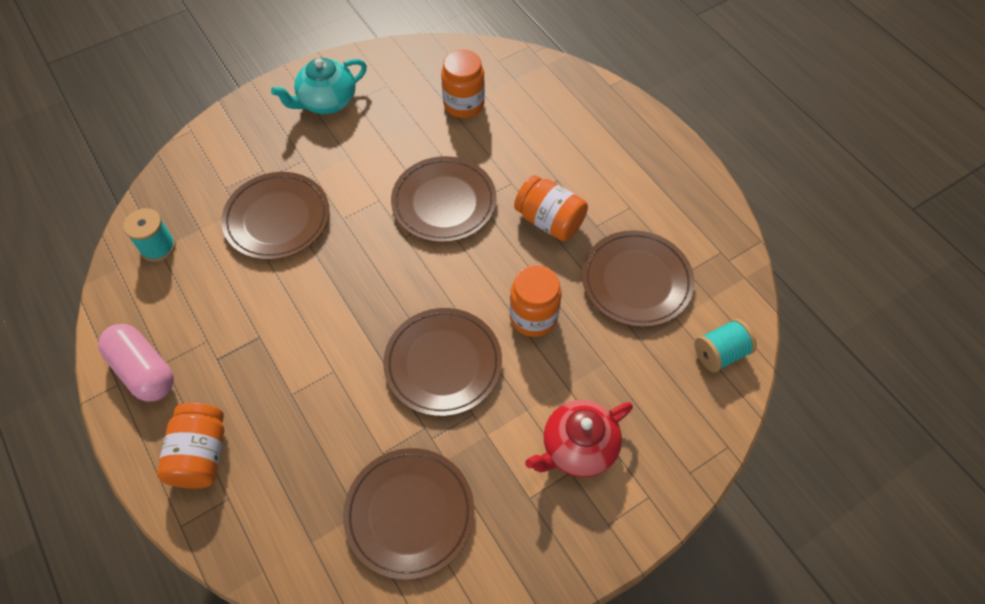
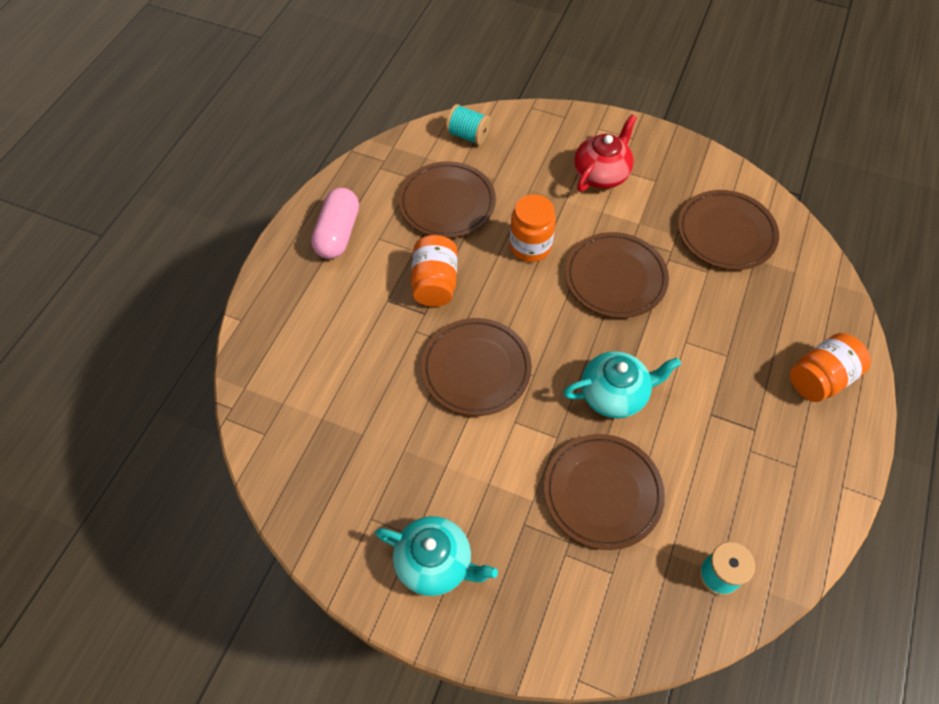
camera: 125 degrees left, 0 degrees up
pink capsule [98,324,174,402] -> pink capsule moved to [311,188,359,259]
orange jar [441,49,485,118] -> none
red teapot [525,400,633,477] -> red teapot turned 75 degrees counterclockwise [574,114,637,192]
none -> turquoise teapot [563,351,681,418]

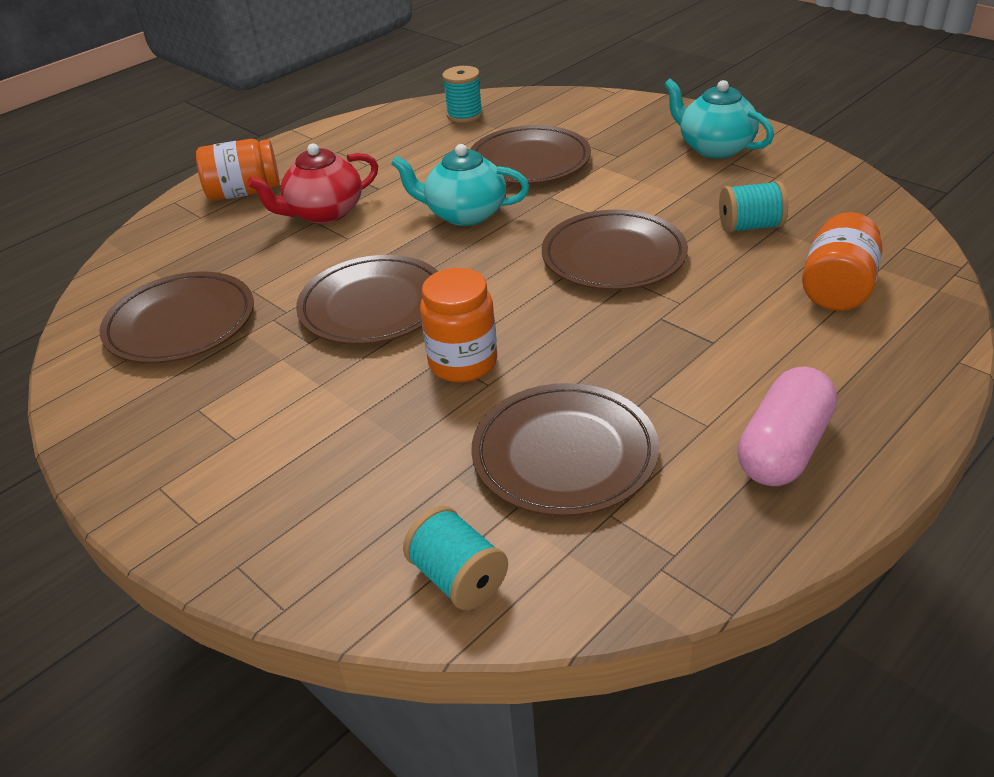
camera: 155 degrees left, 20 degrees down
orange jar [411,235,457,307] -> orange jar moved to [802,212,883,311]
red teapot [574,114,637,192] -> red teapot moved to [247,143,378,224]
none -> turquoise spool [719,181,788,233]

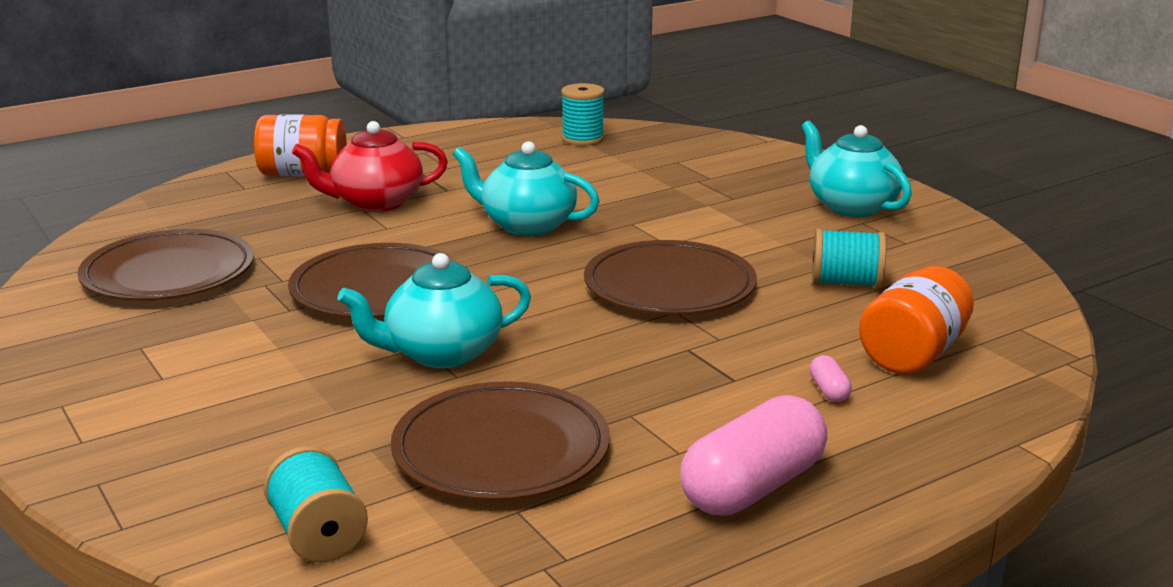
camera: 10 degrees right, 15 degrees down
orange jar [420,268,497,382] -> turquoise teapot [337,253,531,368]
brown plate [471,125,591,184] -> none
none -> pink capsule [810,355,852,402]

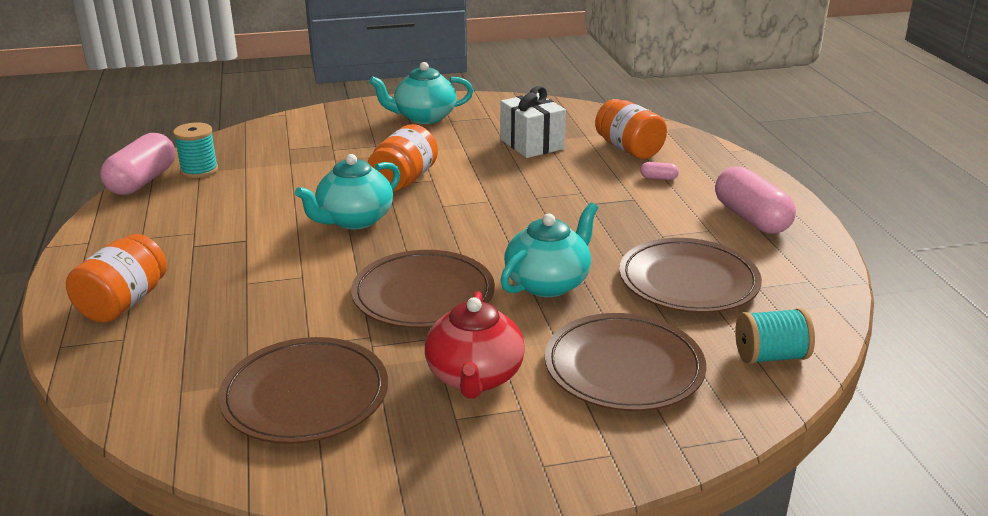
camera: 70 degrees left, 5 degrees up
red teapot [292,121,448,212] -> red teapot moved to [425,291,525,399]
turquoise teapot [337,253,531,368] -> turquoise teapot turned 135 degrees counterclockwise [500,202,598,297]
brown plate [584,240,757,315] -> brown plate moved to [545,313,706,411]
turquoise spool [812,228,886,288] -> white gift [500,86,566,158]
none -> pink capsule [100,133,176,195]
none -> orange jar [368,124,438,191]

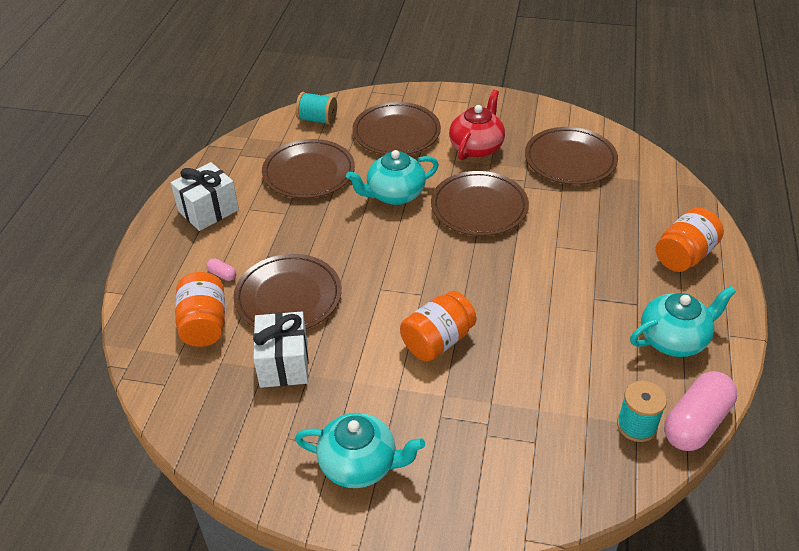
camera: 155 degrees left, 15 degrees up
turquoise teapot [295,154,400,229] -> turquoise teapot moved to [630,286,736,357]
pink capsule [715,166,796,234] -> white gift [171,162,239,231]
none -> brown plate [233,254,342,329]

